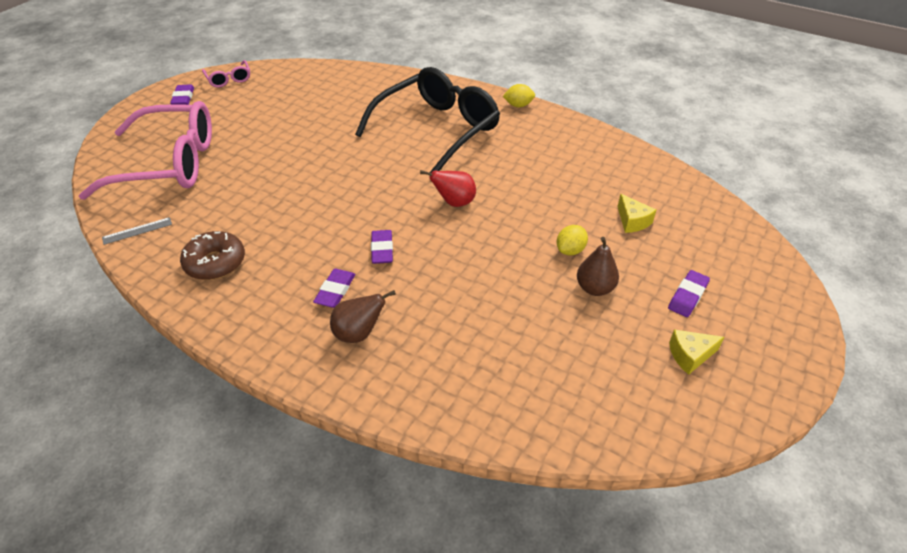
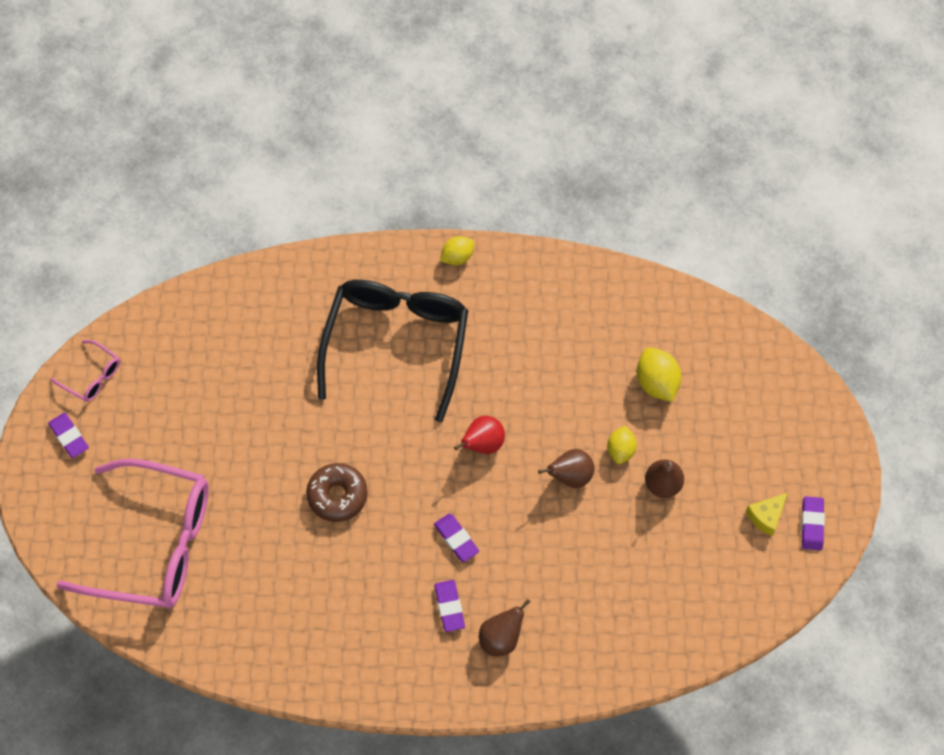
camera: 30 degrees left, 20 degrees up
pink glasses [79,101,212,200] -> pink glasses turned 45 degrees clockwise [57,459,209,609]
grey ruler [102,217,172,245] -> none
brown donut [180,231,245,280] -> brown donut moved to [306,463,368,522]
yellow cheese [617,194,656,233] -> yellow lemon [637,348,681,402]
purple eraser [668,270,710,317] -> purple eraser moved to [801,496,825,550]
none -> brown pear [538,449,595,488]

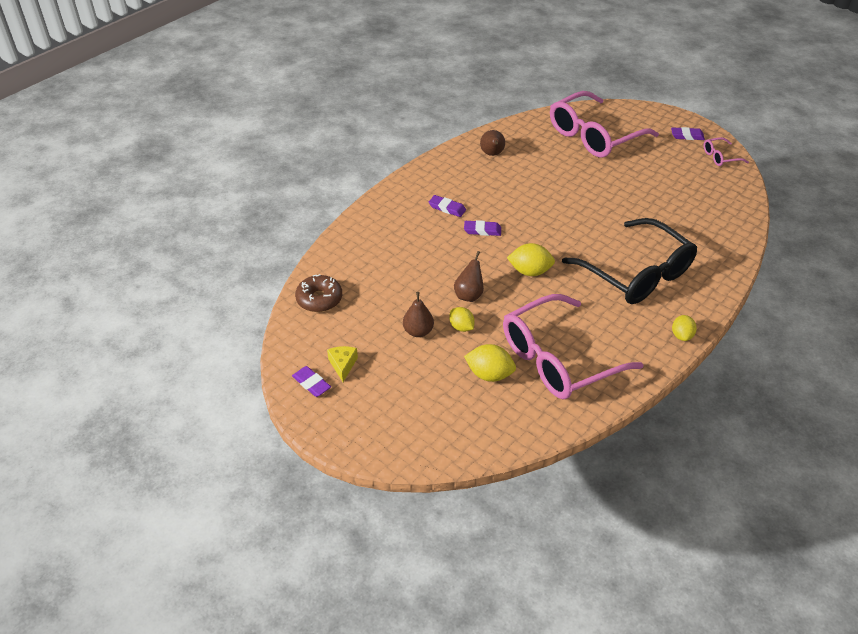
camera: 130 degrees right, 20 degrees down
brown donut [306,463,368,522] -> brown donut moved to [295,274,342,312]
red pear [454,416,505,454] -> yellow lemon [507,243,555,276]
brown pear [479,599,531,656] -> brown pear moved to [480,130,505,156]
none -> pink glasses [503,294,644,399]

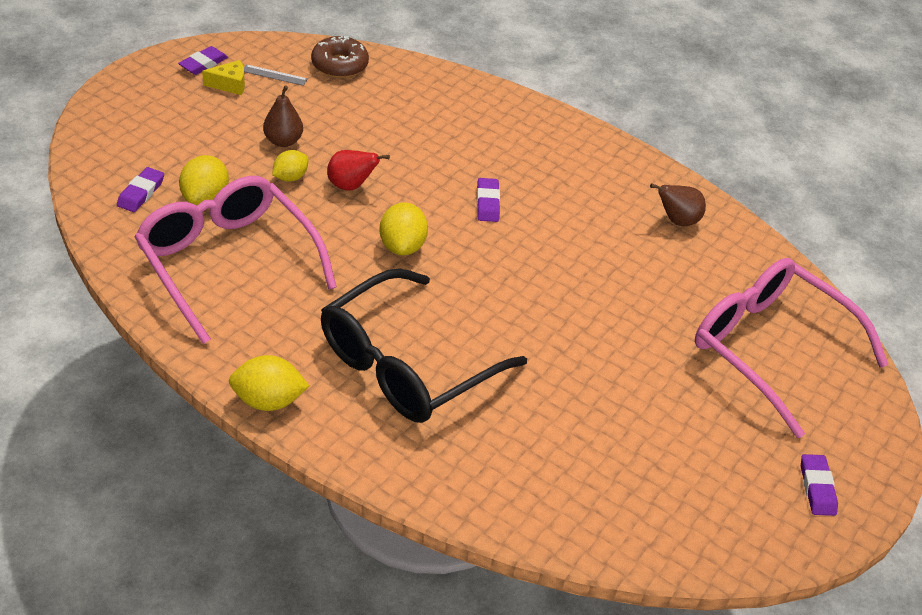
camera: 80 degrees right, 0 degrees up
purple eraser [429,195,466,217] -> purple eraser moved to [117,167,164,212]
brown pear [454,251,484,302] -> red pear [327,150,390,191]
yellow lemon [672,315,697,341] -> yellow lemon [229,355,309,411], size x1.50
pink glasses [704,137,749,166] -> none
none -> grey ruler [244,64,308,86]

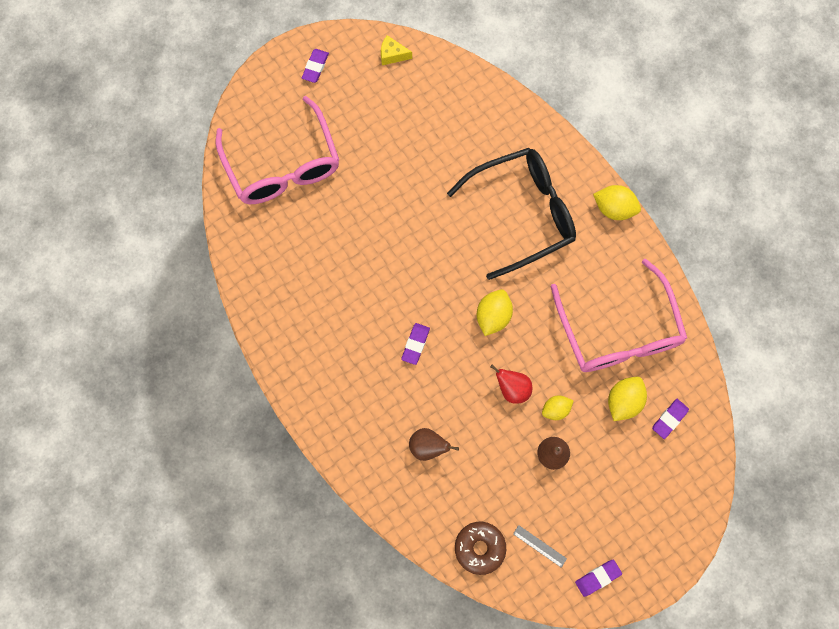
camera: 155 degrees left, 30 degrees up
yellow cheese [202,60,245,95] -> yellow cheese moved to [381,35,412,65]
brown pear [650,183,706,226] -> brown pear moved to [409,428,459,461]

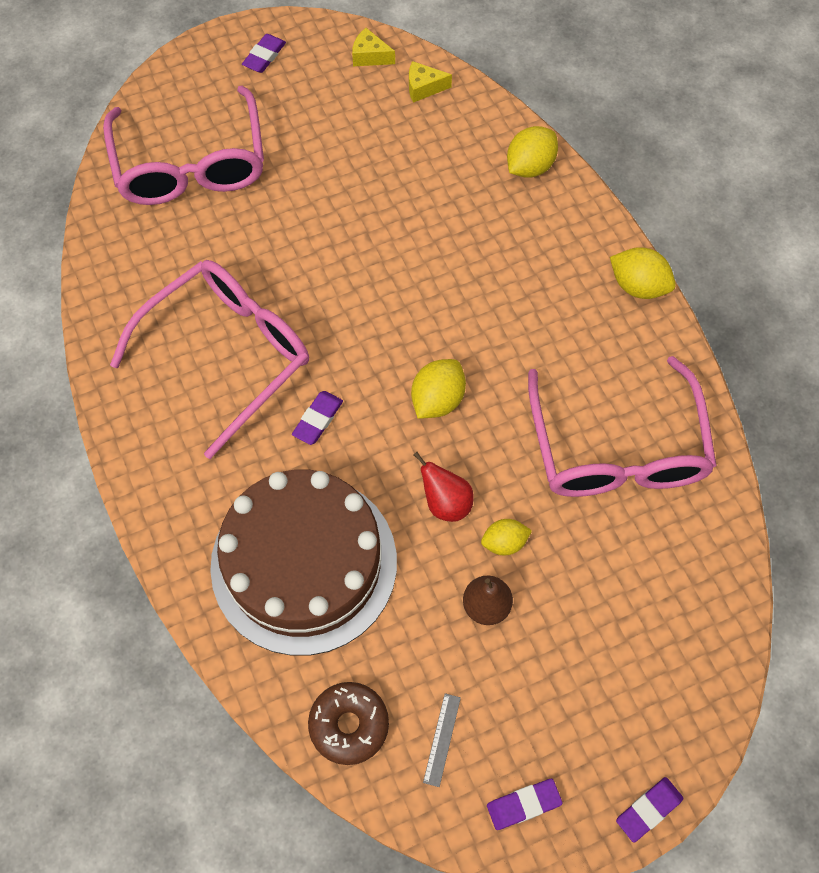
camera: 10 degrees right, 10 degrees down
brown pear [409,428,459,461] -> brown cake [210,470,397,656]
black glasses [447,148,576,280] -> none
grey ruler [513,525,567,568] -> grey ruler turned 60 degrees clockwise [423,693,461,787]
yellow lemon [608,377,647,421] -> yellow lemon moved to [507,126,558,178]
purple eraser [652,399,689,439] -> purple eraser moved to [616,777,683,843]
none -> pink glasses [110,260,309,459]
none -> yellow cheese [409,61,452,103]

